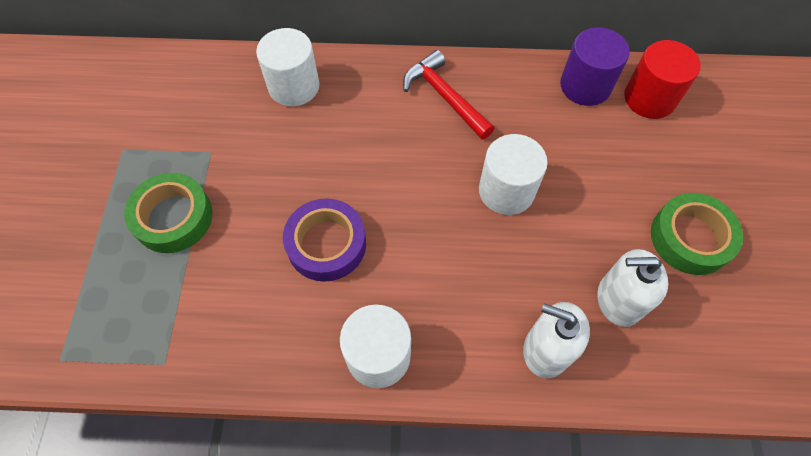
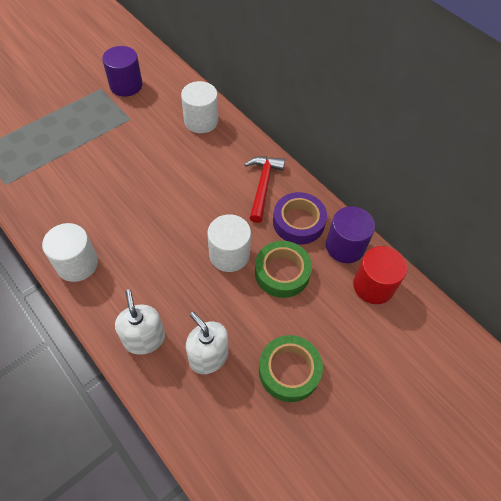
camera: 45 degrees right, 5 degrees down
green tape [124,173,213,253] -> green tape moved to [255,241,312,298]
purple tape [283,199,366,282] -> purple tape moved to [273,192,327,245]
none -> purple cylinder [102,46,143,97]

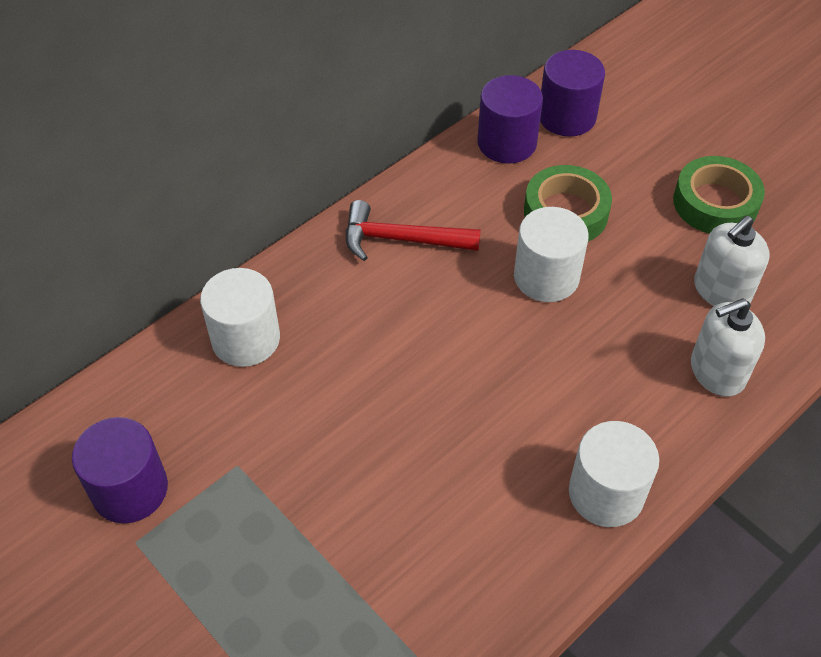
camera: 90 degrees left, 5 degrees down
purple tape [273,192,327,245] -> none
red cylinder [353,246,407,304] -> purple cylinder [540,50,605,137]

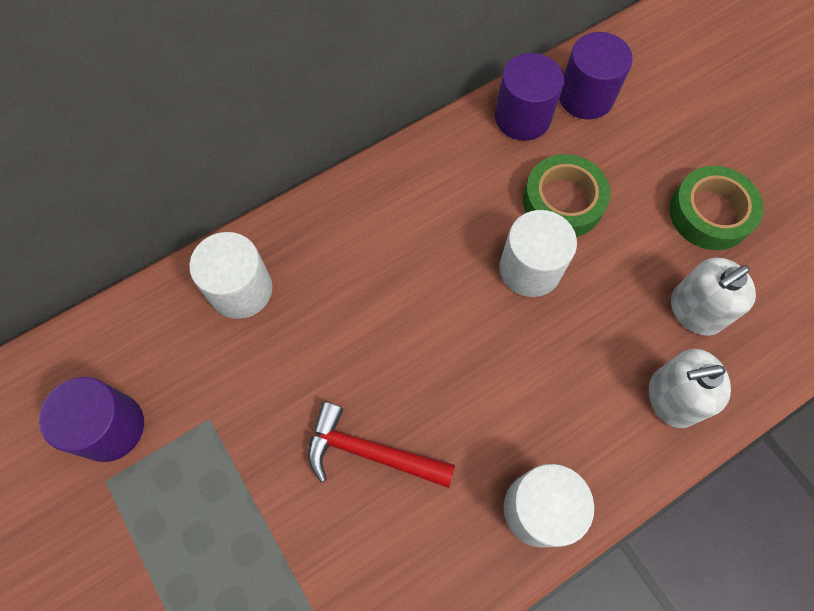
camera: 10 degrees right, 15 degrees up
red hammer [346,200,481,261] -> red hammer moved to [308,402,455,488]

